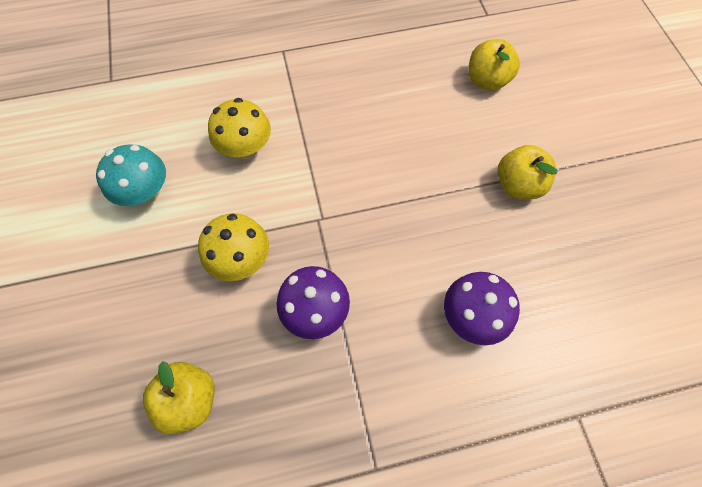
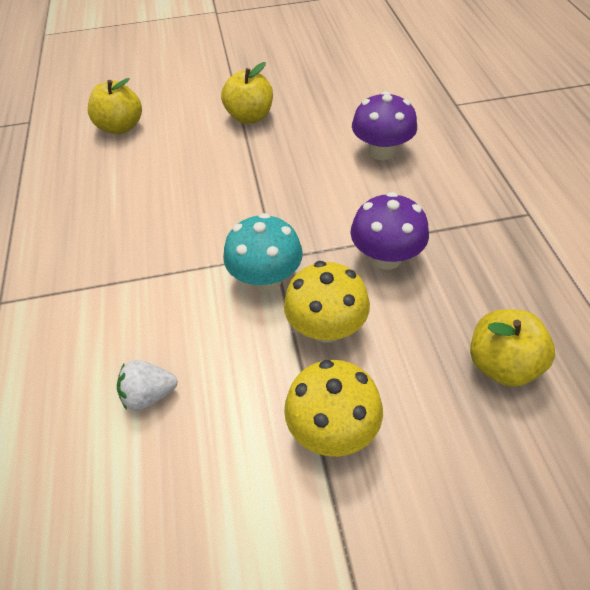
camera: 85 degrees left, 15 degrees down
turquoise mushroom [96,144,166,206] -> turquoise mushroom moved to [223,213,303,292]
yellow mushroom [208,98,271,159] -> yellow mushroom moved to [284,360,383,457]
none -> white strawberry [117,360,178,411]

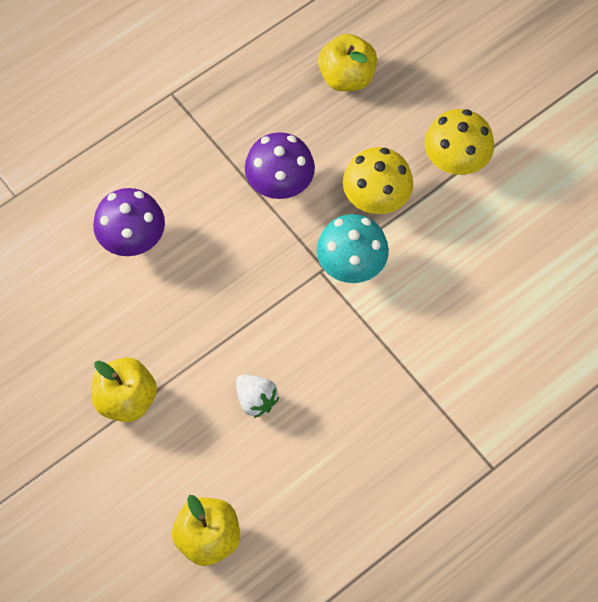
camera: 120 degrees left, 15 degrees up
white strawberry [117,360,178,411] -> white strawberry moved to [236,375,279,418]

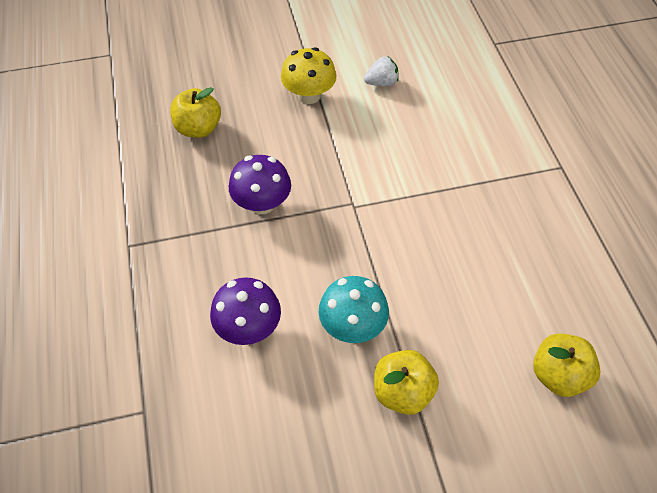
camera: 65 degrees left, 10 degrees down
white strawberry [236,375,279,418] -> white strawberry moved to [364,56,399,86]
turquoise mushroom [317,214,389,283] -> turquoise mushroom moved to [319,276,389,343]
yellow mushroom [343,147,413,214] -> none

